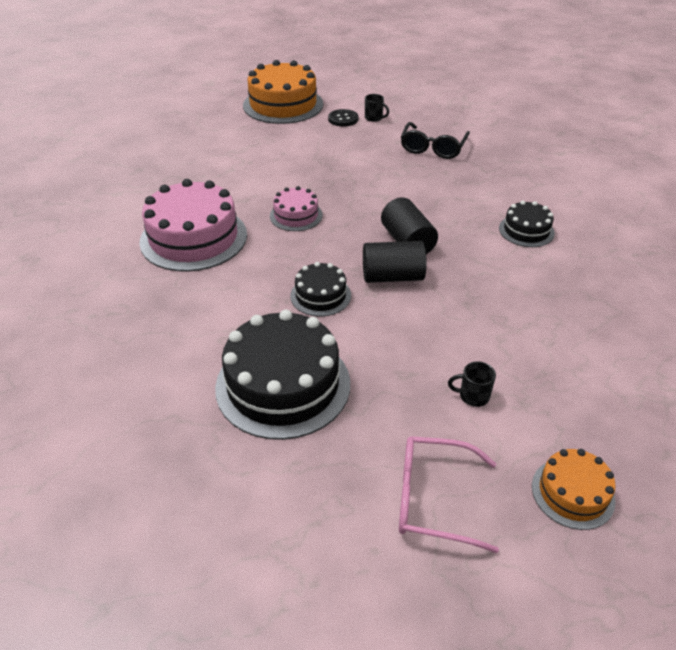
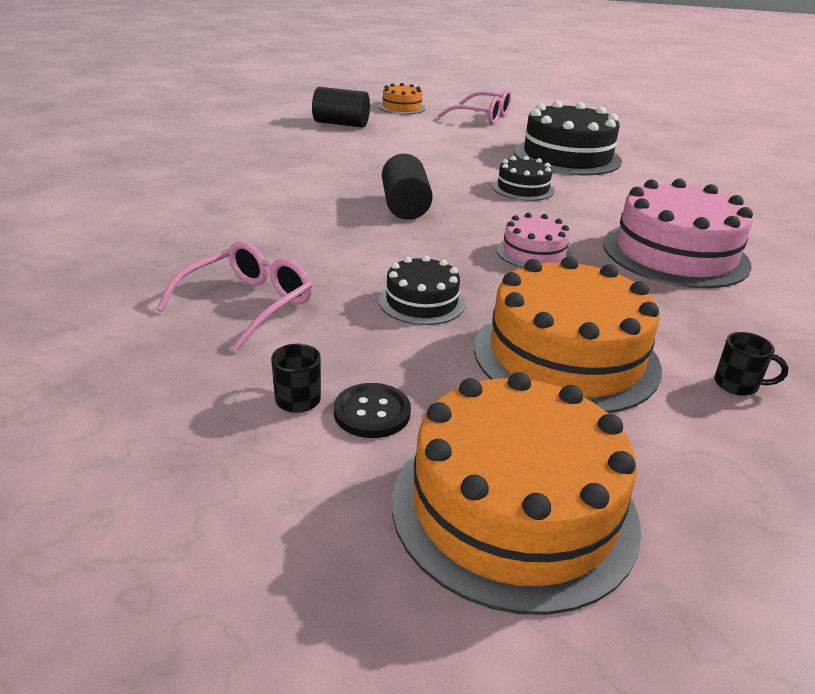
camera: 165 degrees left, 10 degrees down
black cylinder [363,241,427,283] -> black cylinder moved to [312,87,370,127]
black glasses [401,122,470,159] -> pink glasses [156,241,312,351]
black mug [448,361,496,407] -> black mug moved to [714,332,788,396]
black cake [499,201,555,247] -> black cake moved to [379,256,465,325]
none -> orange cake [474,256,662,413]

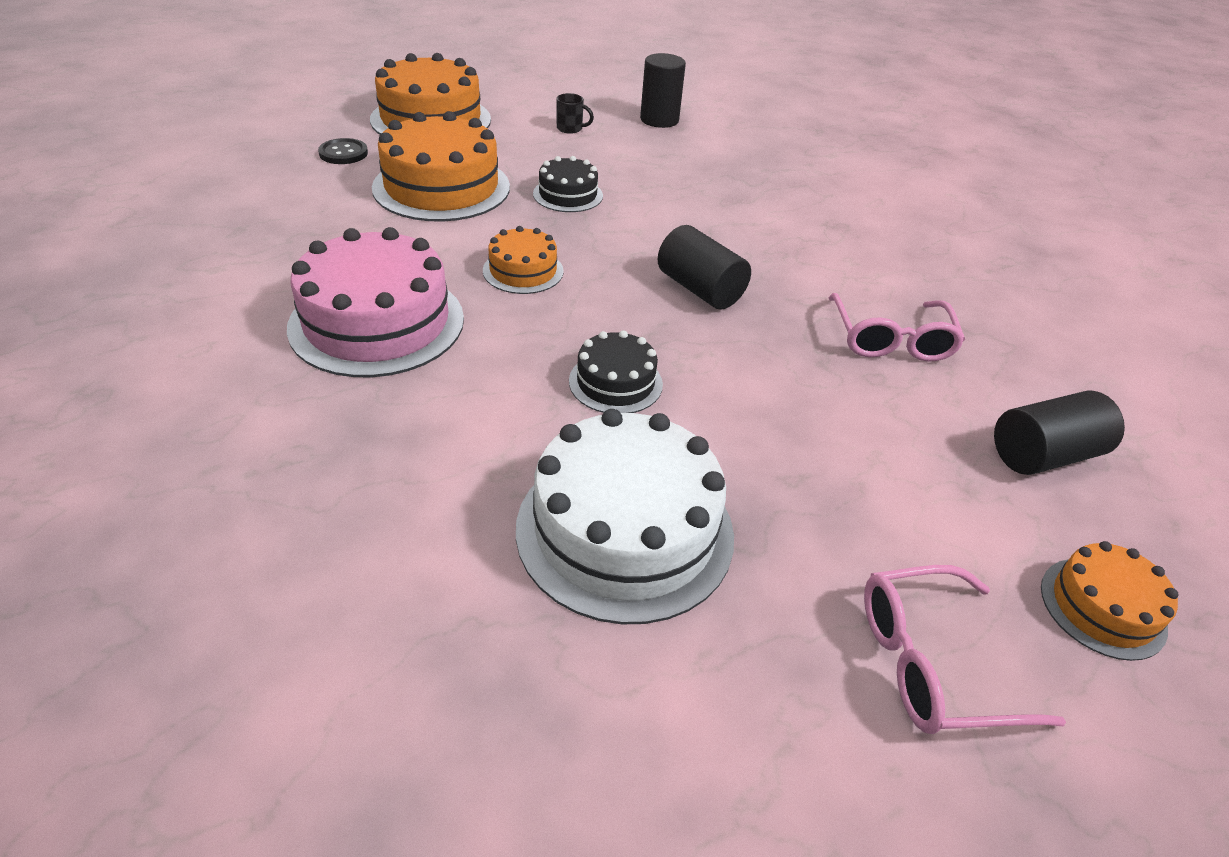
camera: 145 degrees right, 10 degrees up
pink glasses [156,241,312,351] -> pink glasses moved to [829,293,965,362]
black button [334,383,411,438] -> black button moved to [318,138,368,164]
pink cake [496,213,572,268] -> orange cake [483,226,564,294]
black cake [514,101,622,176] -> white cake [516,409,734,624]
black mug [714,332,788,396] -> none
none -> black cylinder [640,53,686,128]

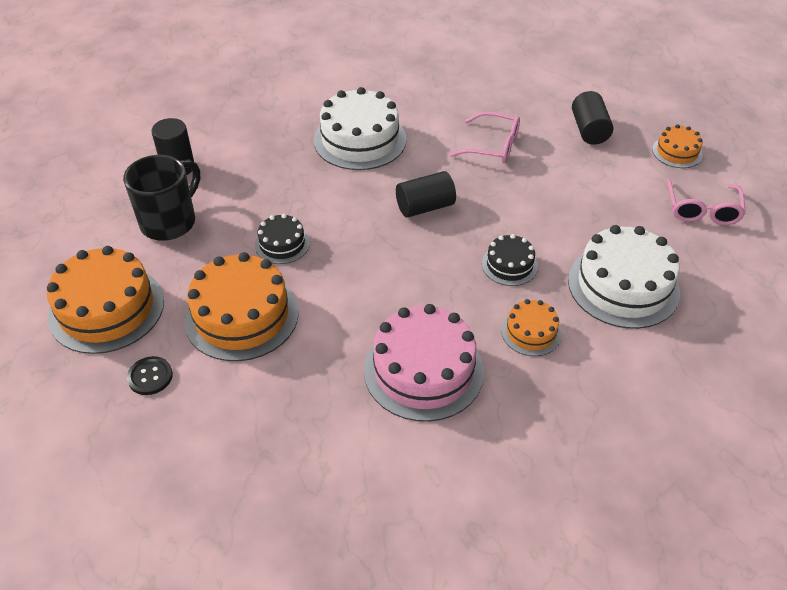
camera: 70 degrees left, 5 degrees up
orange cake [483,226,564,294] -> orange cake moved to [501,299,562,356]
black mug [556,93,594,134] -> black mug [123,155,200,241], size x2.47
none -> white cake [314,87,406,170]

